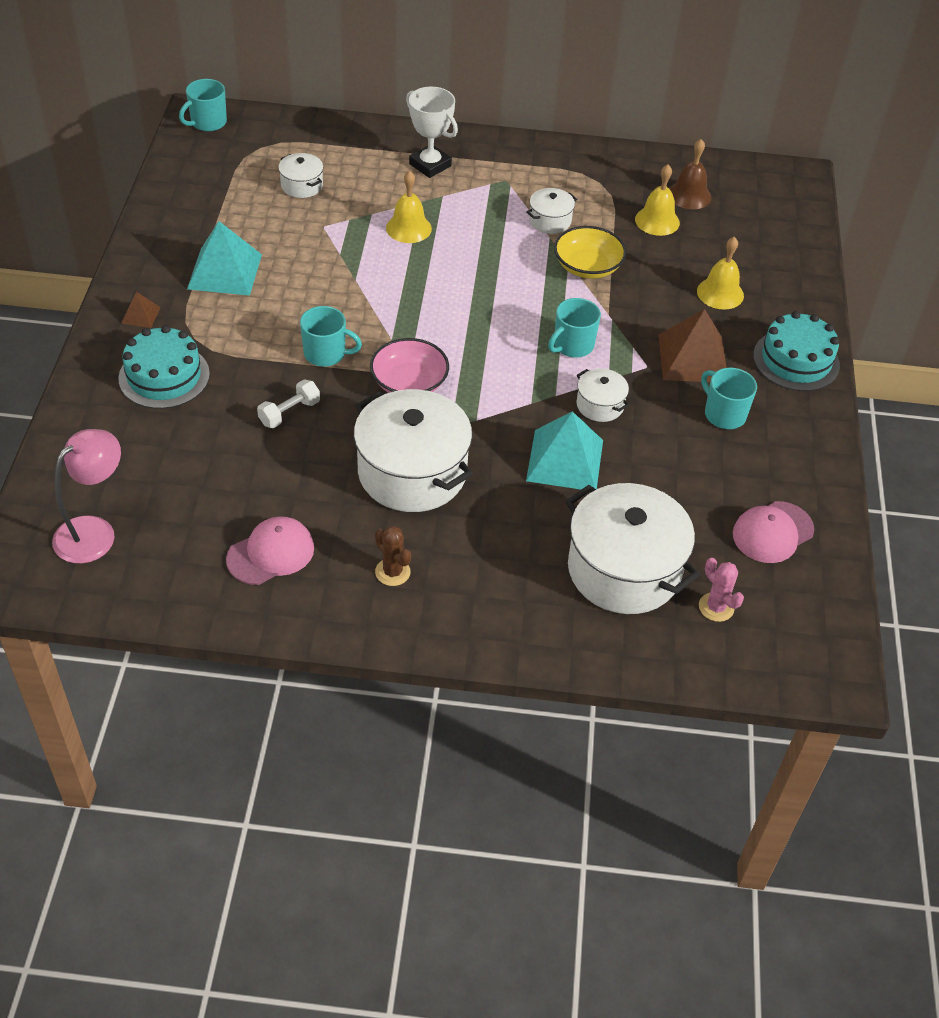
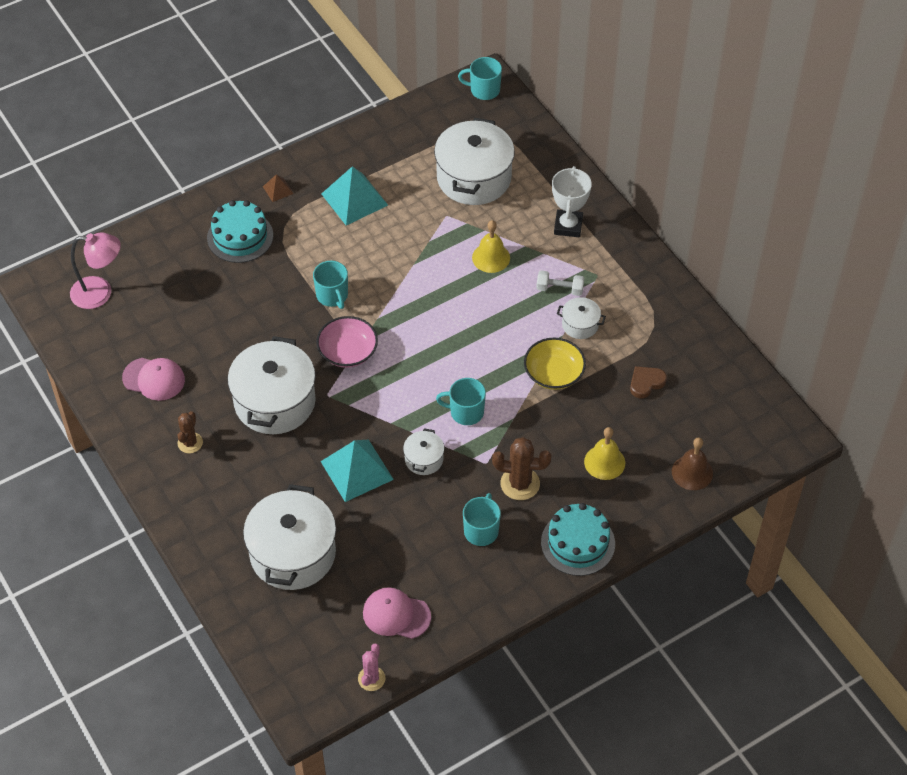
camera: 55 degrees right, 5 degrees up
white dumbbell [257,379,320,428] -> white dumbbell moved to [536,270,584,296]
white pot [278,153,323,198] -> white pot [434,118,515,205], size x2.15
yellow bell [635,164,680,236] -> brown heart [630,366,667,398]
brown pyramid [658,309,727,382] -> brown cactus [492,437,551,500]
brown bell [669,139,711,209] -> brown bell moved to [672,438,713,490]
pink cactus [699,558,744,622] -> pink cactus moved to [358,643,386,691]

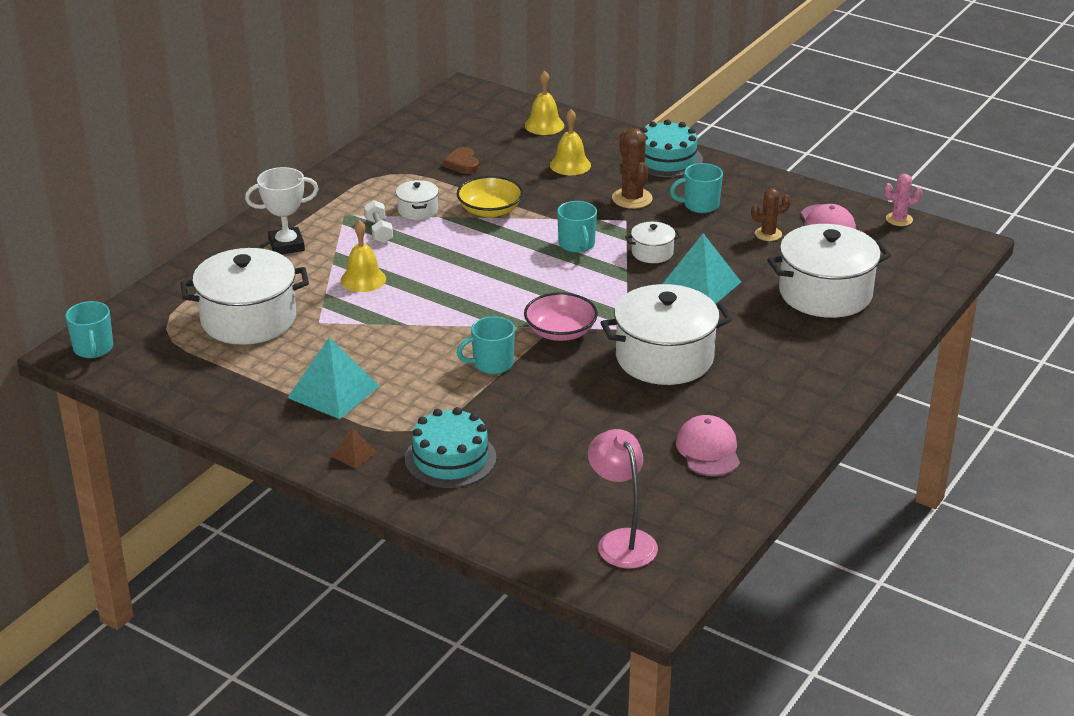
camera: 115 degrees left, 20 degrees down
brown cactus [178,411,203,453] -> brown cactus moved to [751,188,791,241]
turquoise mug [313,261,348,309] -> turquoise mug turned 150 degrees counterclockwise [457,316,515,374]
brown heart [630,366,667,398] -> brown heart turned 45 degrees clockwise [443,147,479,174]
brown bell [672,438,713,490] -> yellow bell [525,70,564,135]

